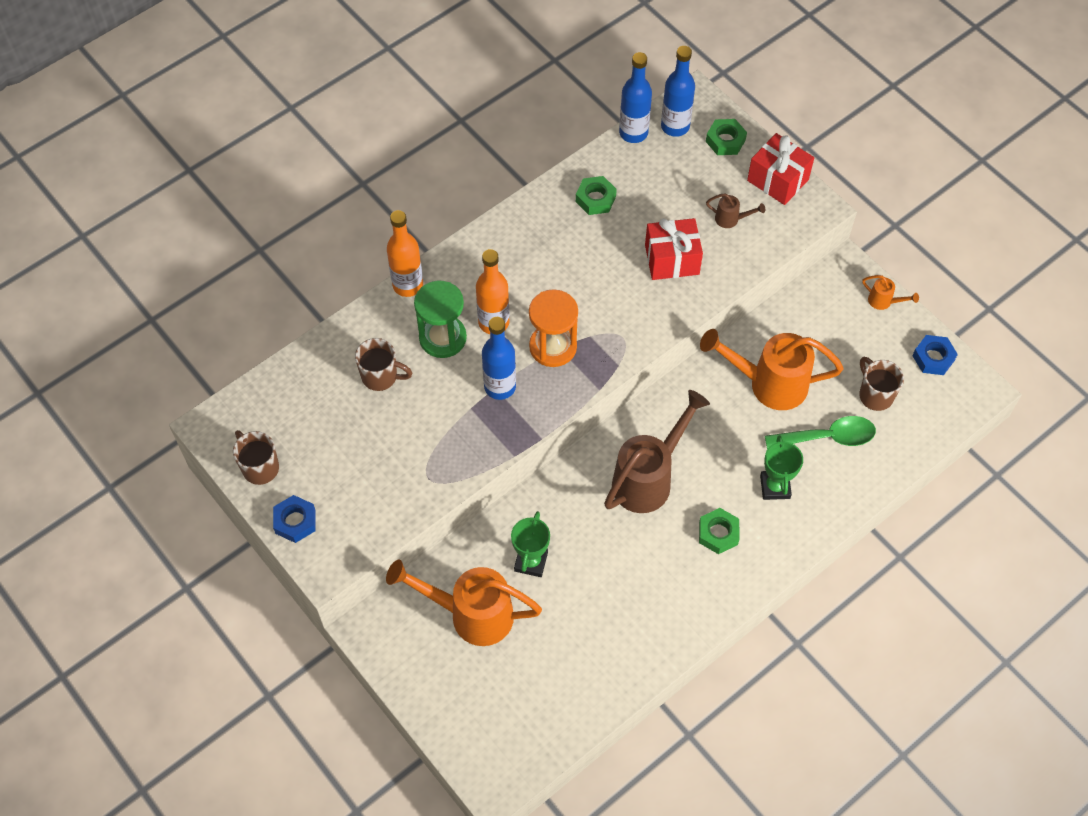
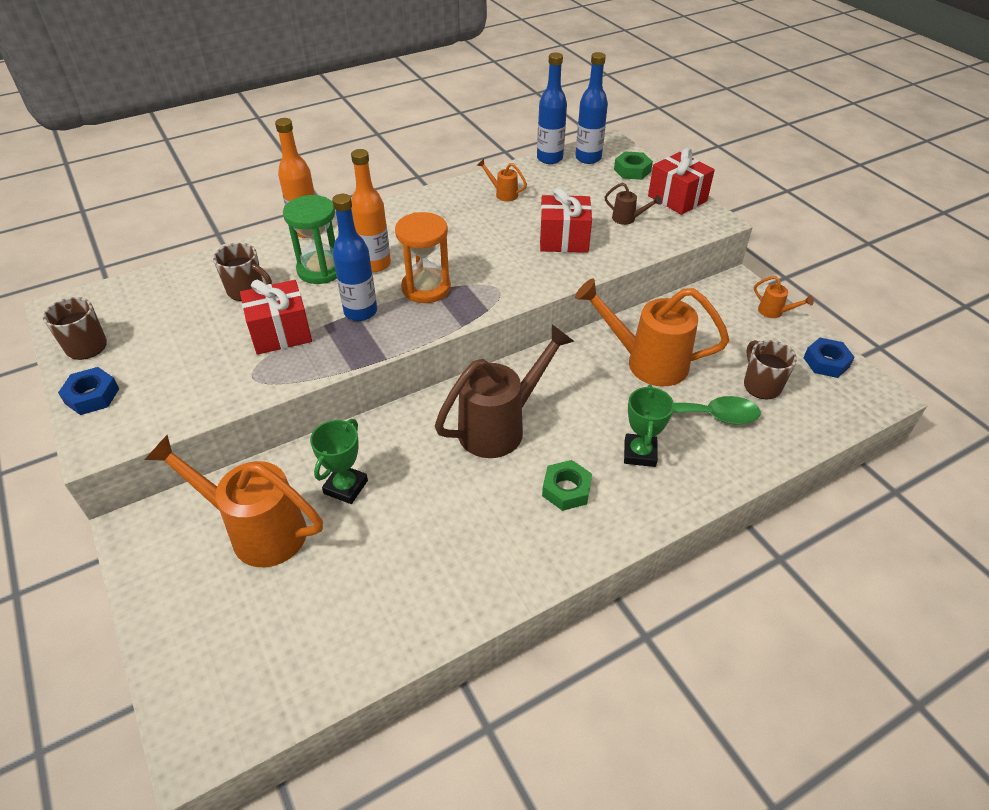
camera: 10 degrees right, 15 degrees down
green nut [576,176,617,215] -> orange watering can [477,159,527,201]
none -> red gift [240,280,312,355]

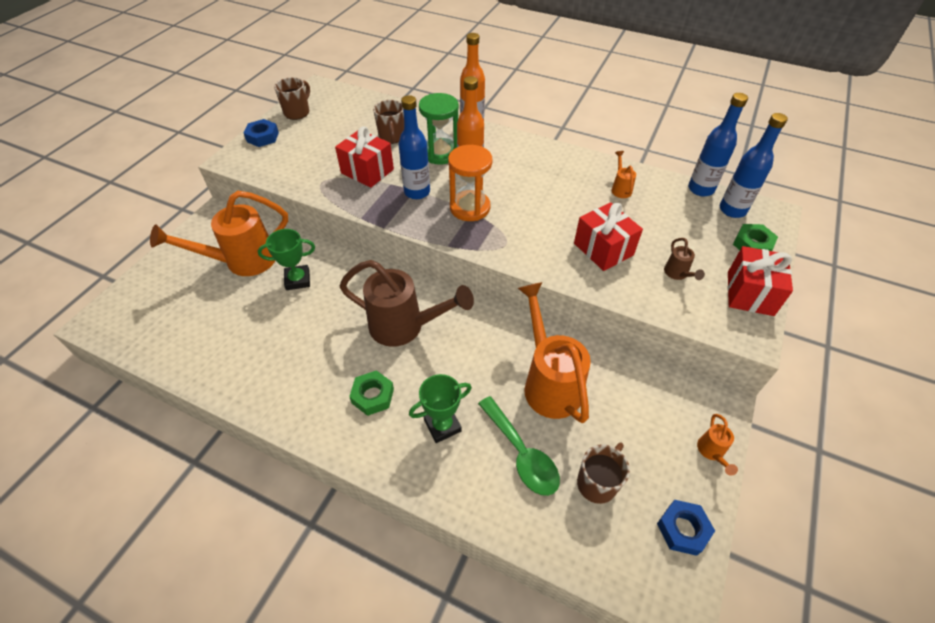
camera: 55 degrees right, 5 degrees up
orange watering can [145,435,323,567] -> orange watering can turned 105 degrees counterclockwise [150,191,288,276]

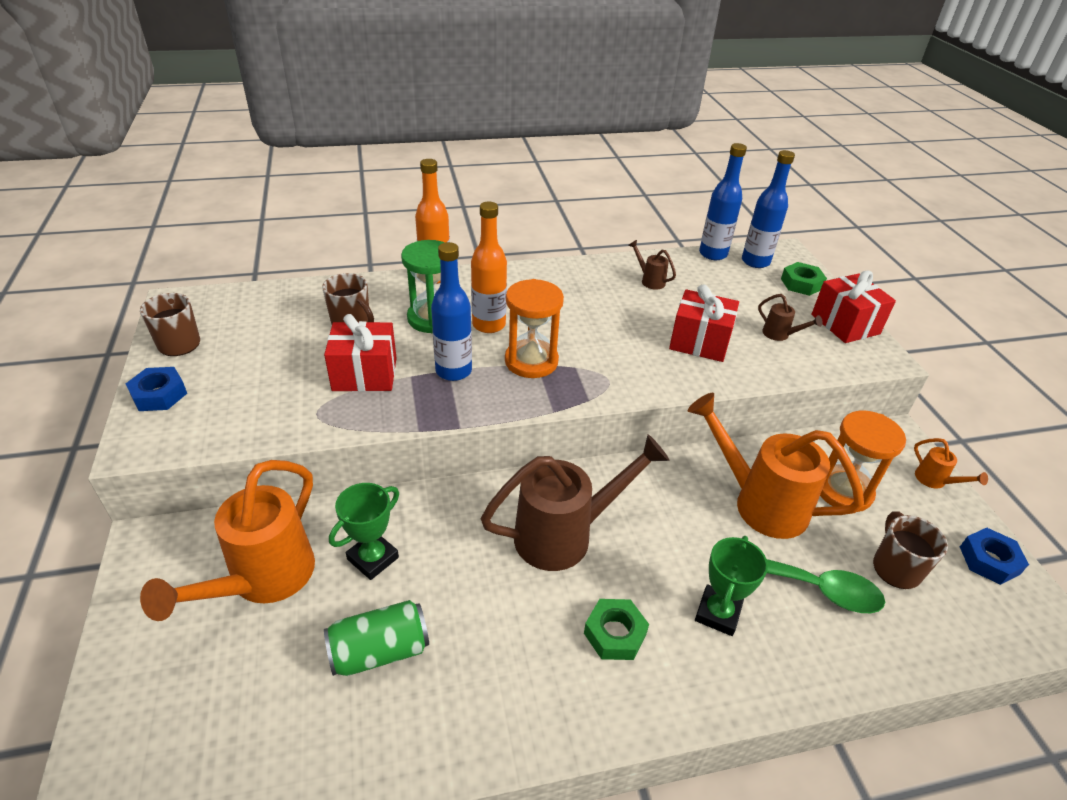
camera: 40 degrees left, 10 degrees down
orange watering can [611,151,636,198] -> brown watering can [628,240,676,290]
none -> green can [324,600,429,676]
none -> orange hourglass [820,411,906,512]

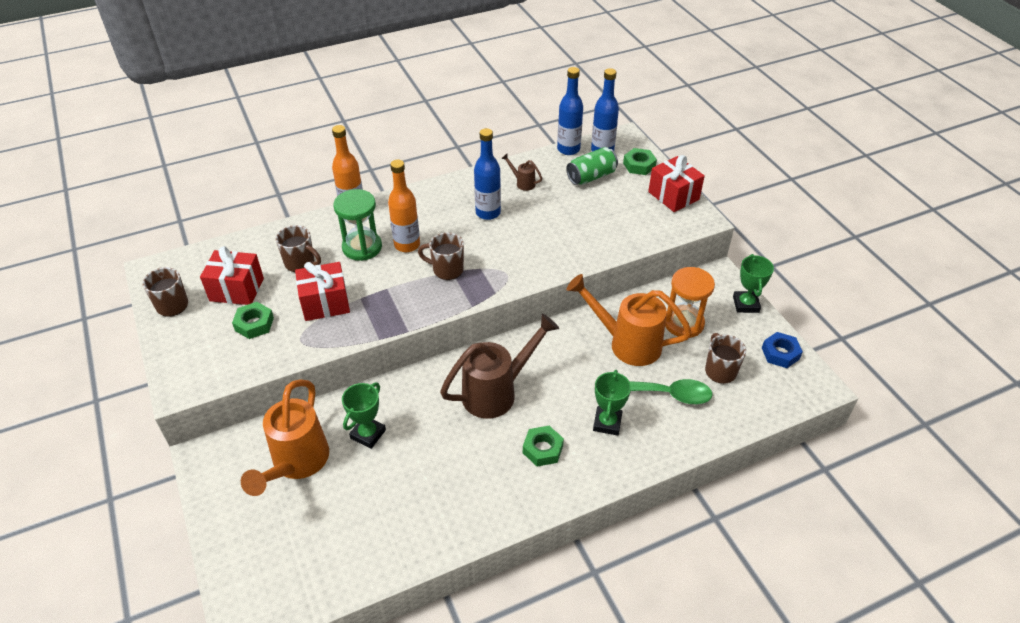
camera: 10 degrees left, 5 degrees up
blue nut [126,367,187,411] -> none
green can [324,600,429,676] -> green can moved to [566,147,618,185]
blue bottle [431,242,472,381] -> blue bottle moved to [474,128,501,220]
orange hourglass [505,279,564,378] -> brown mug [418,232,464,280]
red gift [669,284,739,362] -> red gift moved to [200,246,264,305]
brown watering can [758,294,823,341] -> none
orange watering can [914,438,988,488] -> green trophy [733,254,774,313]
none -> green nut [232,302,274,339]

